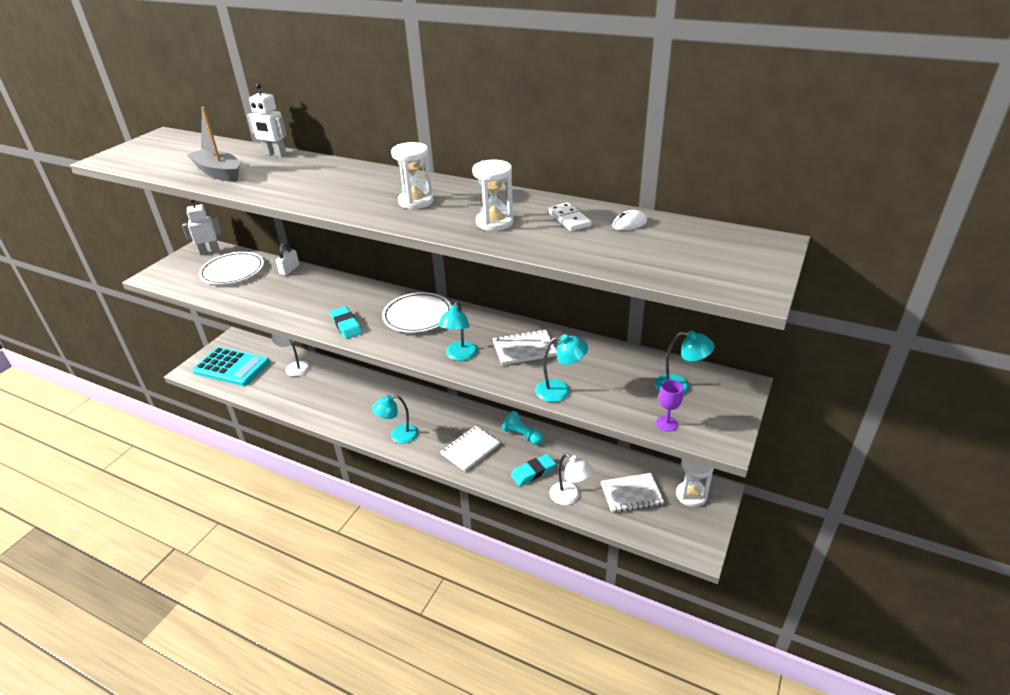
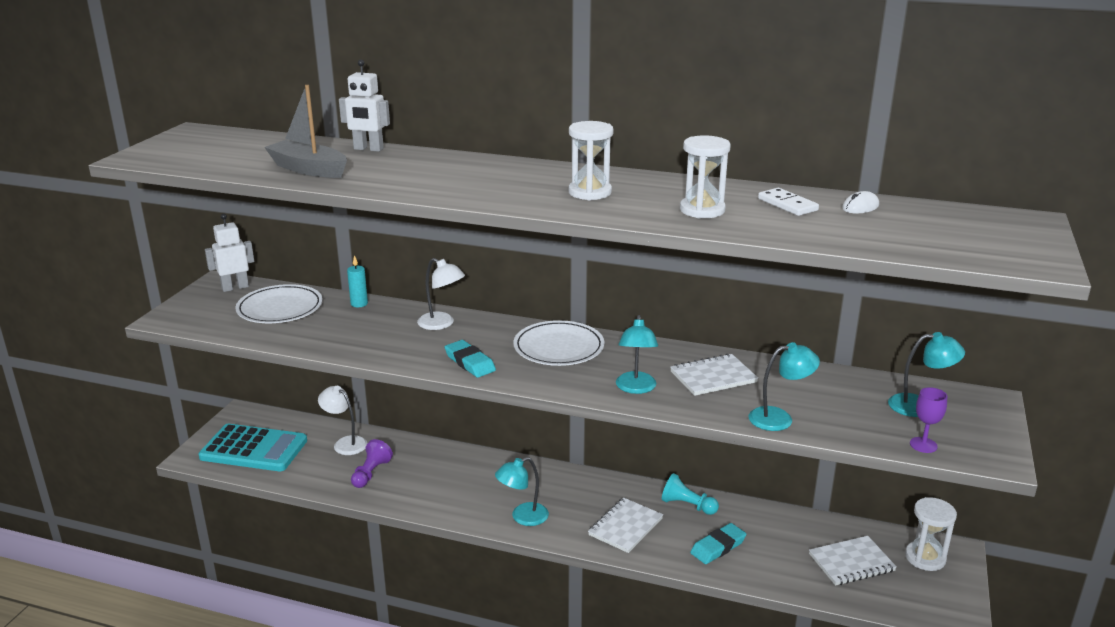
camera: 10 degrees left, 10 degrees down
white padlock [276,242,299,276] -> turquoise candle [347,255,368,307]
white lamp [550,454,593,505] -> white lamp moved to [417,258,465,330]
none -> purple pawn [351,439,393,488]

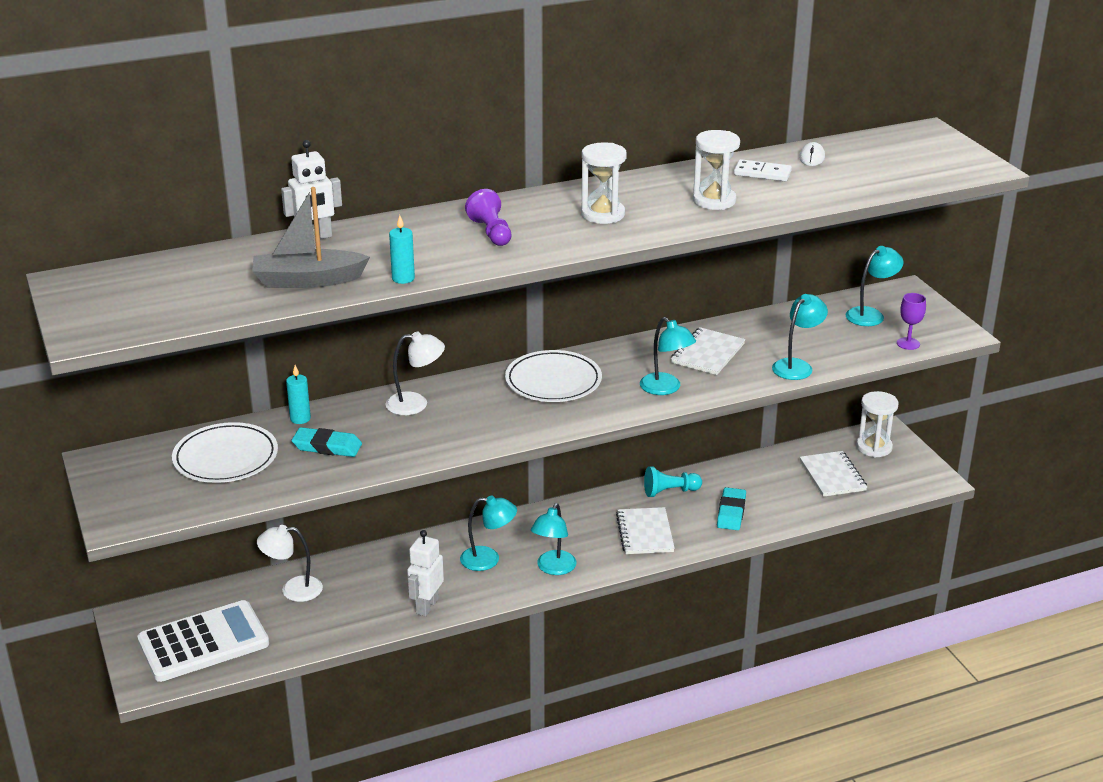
camera: 40 degrees left, 5 degrees up
turquoise calculator [198,424,307,471] -> white calculator [137,600,269,682]
white robot [205,214,254,292] -> white robot moved to [407,530,444,617]
purple pawn [351,439,393,488] -> purple pawn moved to [465,189,511,246]
turquoise eraser [445,340,496,378] -> turquoise eraser moved to [292,427,362,457]
white notebook [809,536,897,586] -> white notebook turned 45 degrees counterclockwise [800,451,867,497]
none -> turquoise candle [389,215,415,284]
none -> turquoise lamp [460,495,517,571]

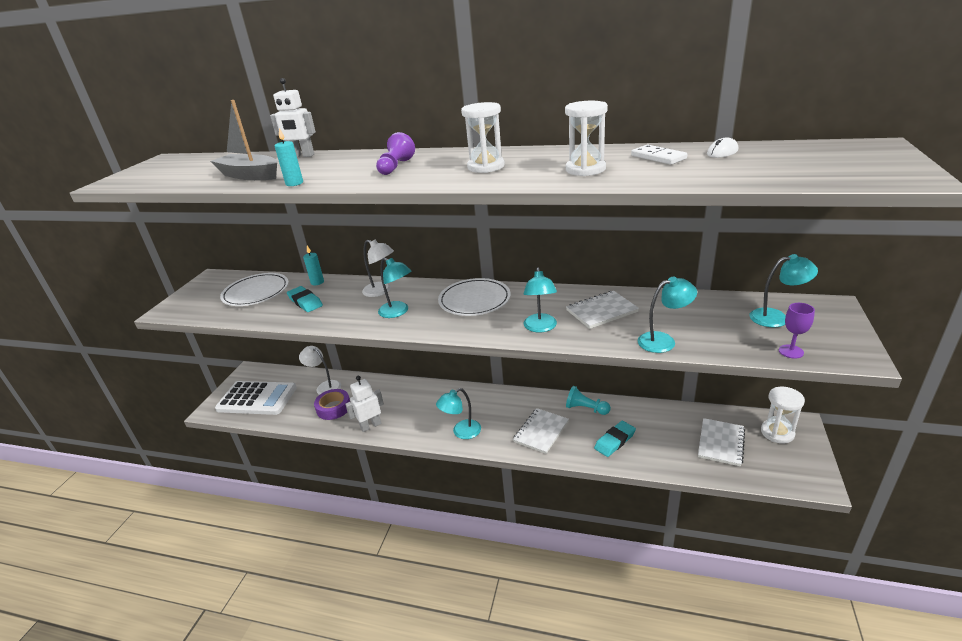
camera: 40 degrees right, 0 degrees up
turquoise lamp [460,495,517,571] -> turquoise lamp moved to [378,257,411,318]
none -> purple tape [314,389,350,420]

